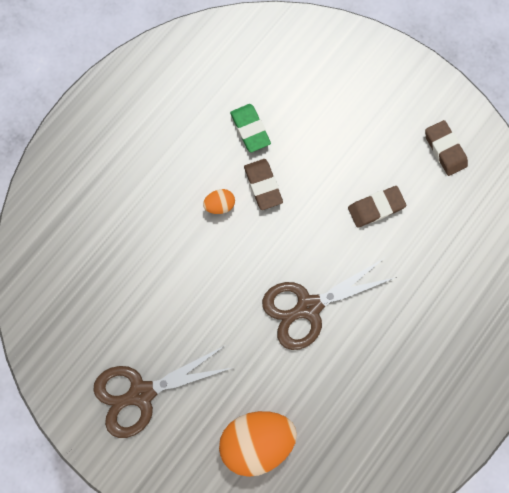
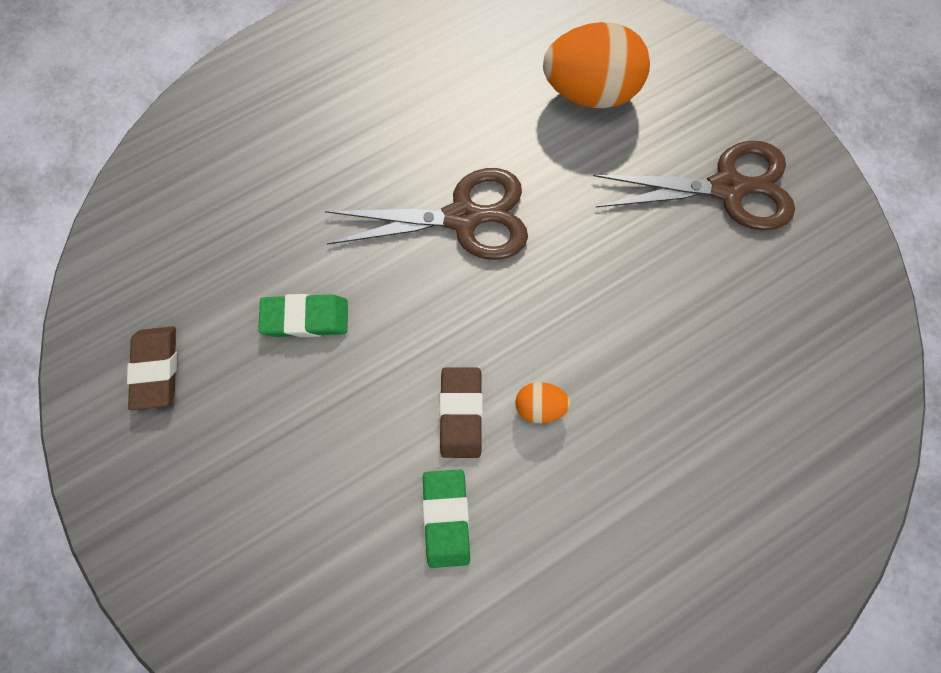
camera: 160 degrees left, 5 degrees down
brown eraser [348,186,407,228] -> green eraser [258,294,348,337]

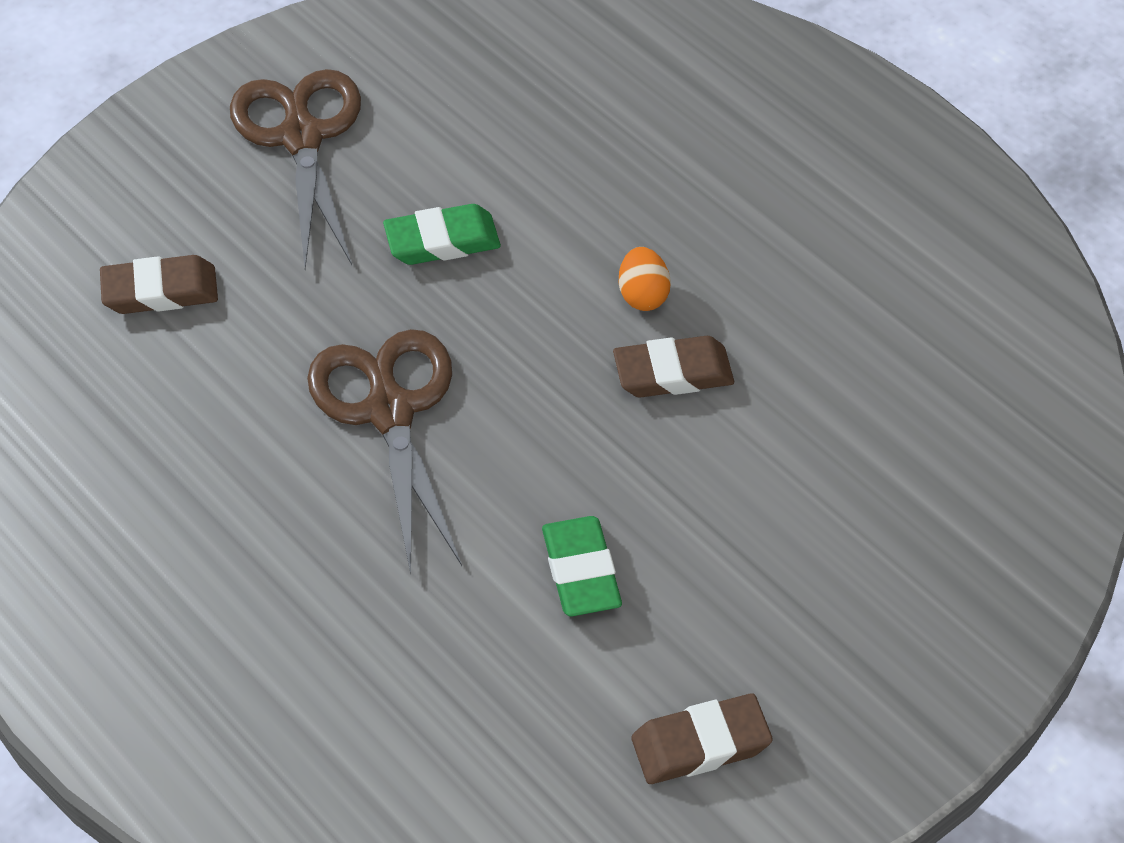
camera: 100 degrees left, 20 degrees down
green eraser [423,469,470,568] -> green eraser moved to [383,204,501,265]
orange egg [543,22,650,108] -> brown eraser [100,255,218,314]

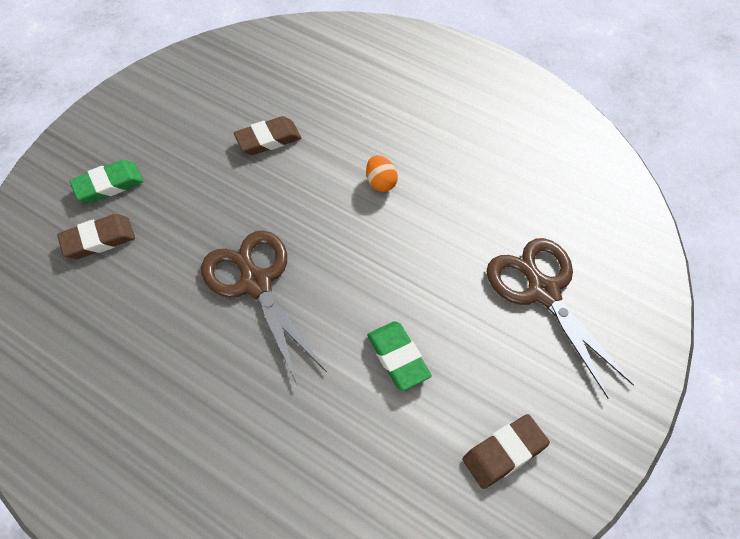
camera: 15 degrees left, 5 degrees up
brown scissors [230,69,361,268] -> brown scissors moved to [487,238,634,399]
green eraser [383,204,501,265] -> green eraser moved to [69,160,144,203]
brown eraser [613,336,734,398] -> brown eraser moved to [234,116,301,155]

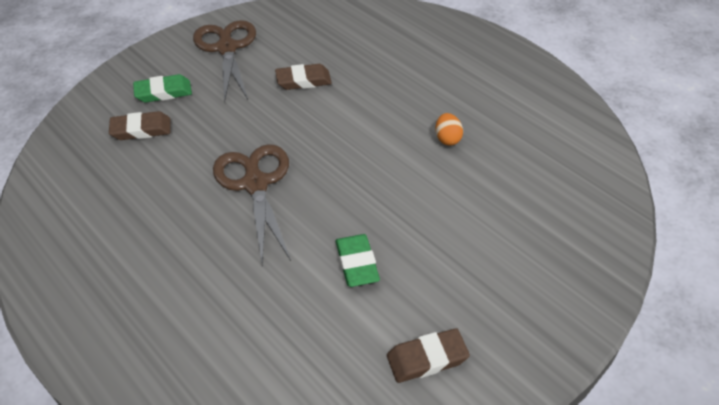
camera: 15 degrees right, 10 degrees down
orange egg [366,155,398,192] -> orange egg moved to [435,113,463,146]
brown scissors [487,238,634,399] -> brown scissors moved to [193,20,256,103]

